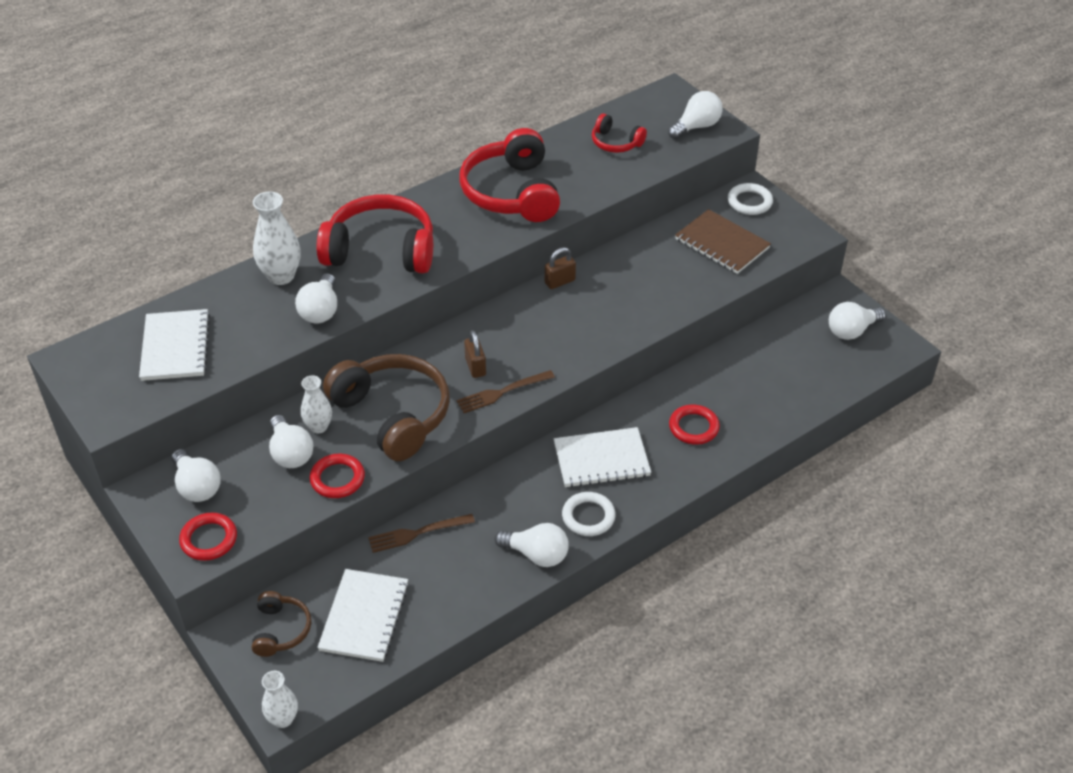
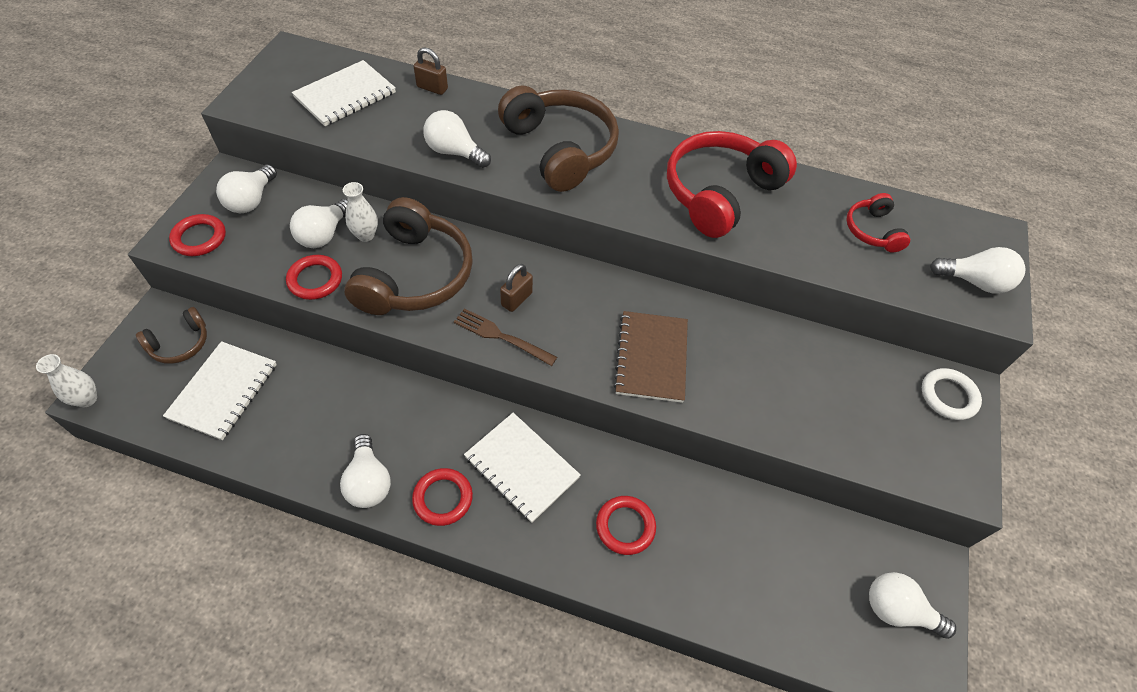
camera: 50 degrees right, 10 degrees up
white vase [253,192,301,285] -> none
white light bulb [295,273,337,323] -> white light bulb turned 60 degrees clockwise [423,110,491,168]
red headphones [316,194,433,273] -> brown headphones [498,85,619,192]
white notebook [317,569,409,662] -> white notebook turned 45 degrees counterclockwise [163,341,277,440]
brown fork [368,514,475,553] -> none
brown padlock [545,247,576,289] -> brown padlock moved to [414,47,448,95]
white ring [562,492,616,536] -> red ring [412,468,473,526]
brown notebook [675,209,771,274] -> brown notebook moved to [613,311,688,403]

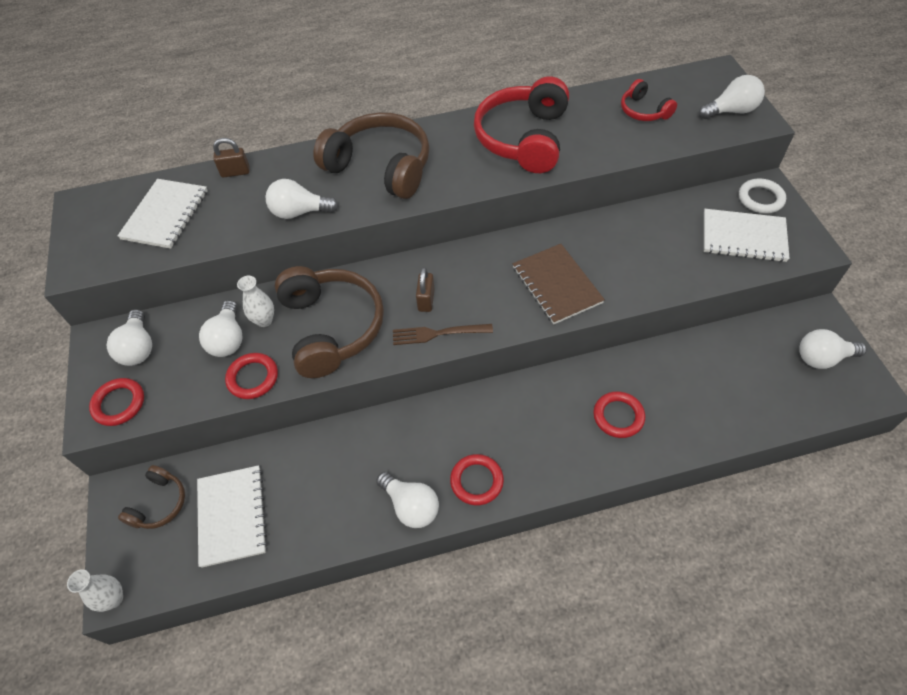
camera: 25 degrees left, 0 degrees up
white notebook [464,413,581,523] -> white notebook moved to [704,209,790,262]

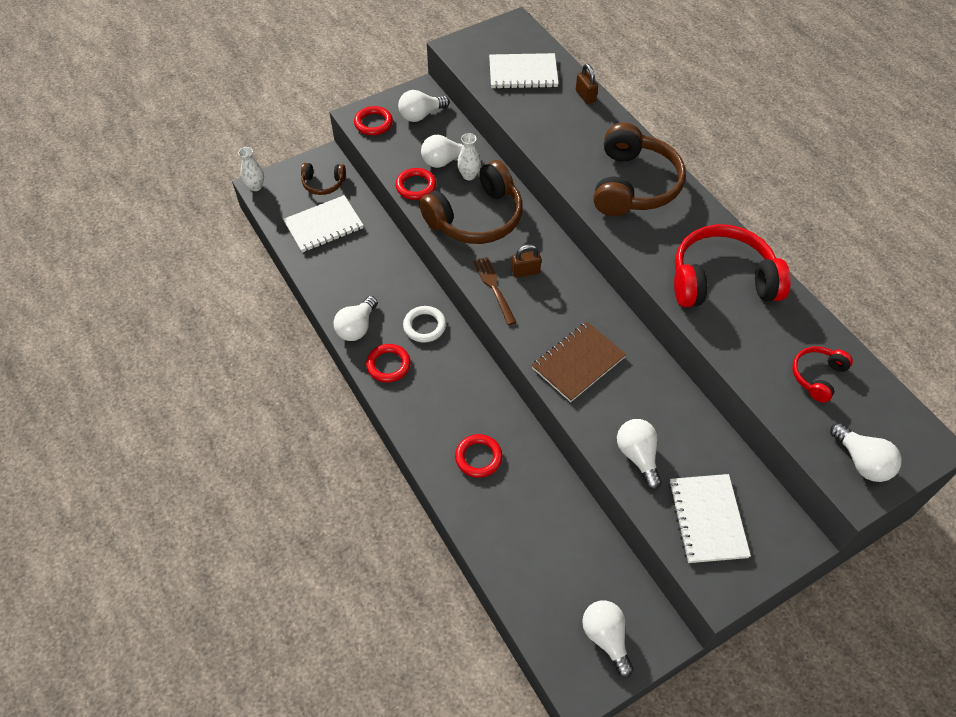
camera: 70 degrees right, 0 degrees up
white light bulb [266,179,338,219] -> white light bulb moved to [617,419,662,490]
white ring [739,179,786,214] -> white ring moved to [403,306,446,343]

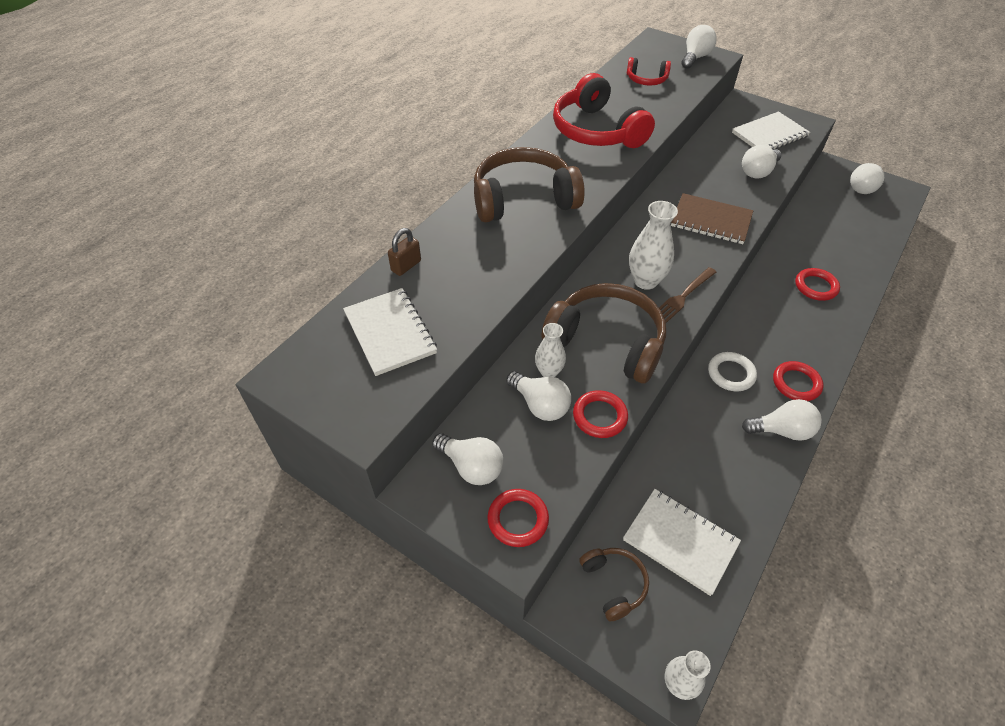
camera: 115 degrees left, 5 degrees down
brown padlock [512,244,541,277] -> white vase [629,201,678,290]

